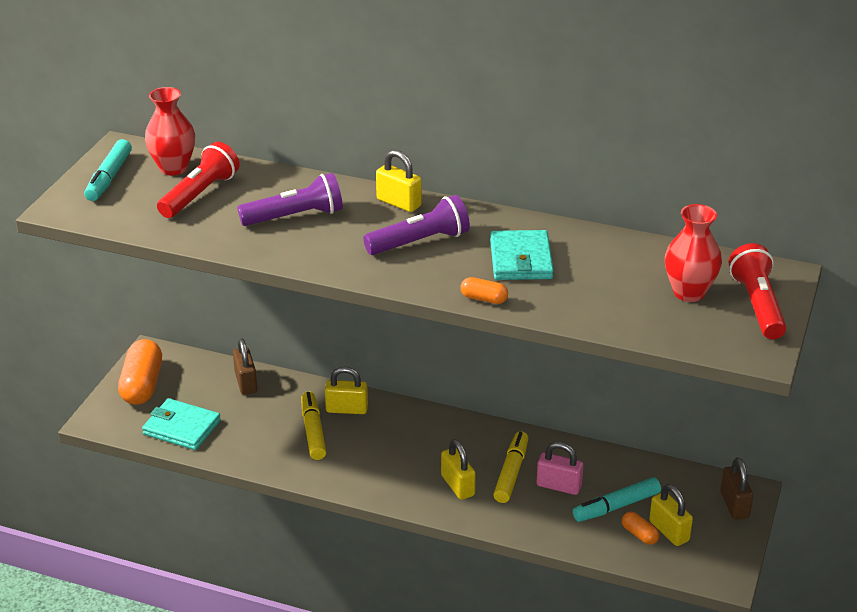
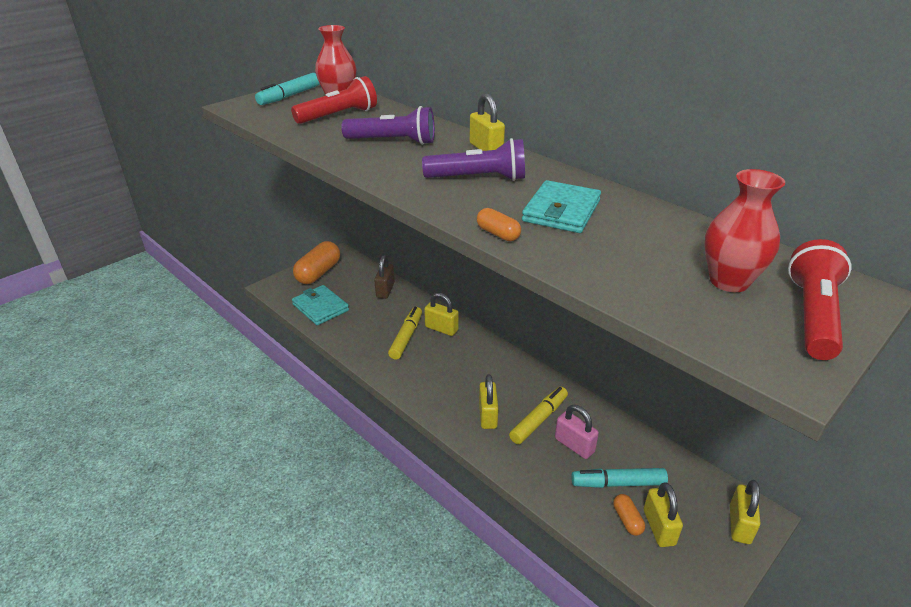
camera: 25 degrees right, 0 degrees up
brown padlock [720,458,753,520] -> yellow padlock [730,480,760,544]

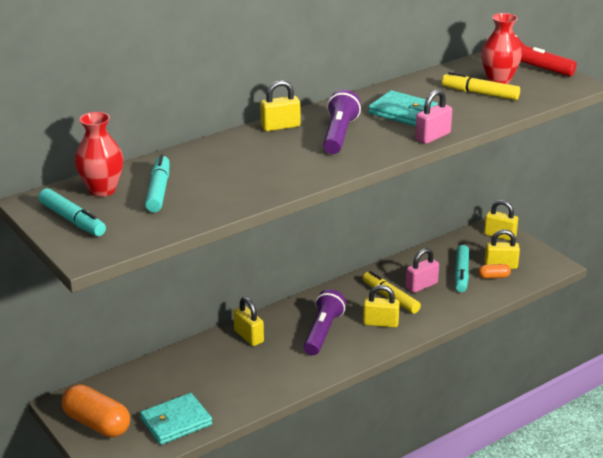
camera: 80 degrees left, 5 degrees down
red flashlight [291,76,377,124] -> turquoise marker [145,155,170,212]
purple flashlight [341,106,435,145] -> purple flashlight moved to [304,289,346,355]
brown padlock [374,255,395,299] -> none
yellow marker [388,307,422,360] -> yellow marker moved to [442,72,520,100]
yellow padlock [424,293,459,336] -> yellow padlock turned 75 degrees counterclockwise [233,297,264,346]
orange capsule [477,208,521,241] -> pink padlock [415,89,452,144]

